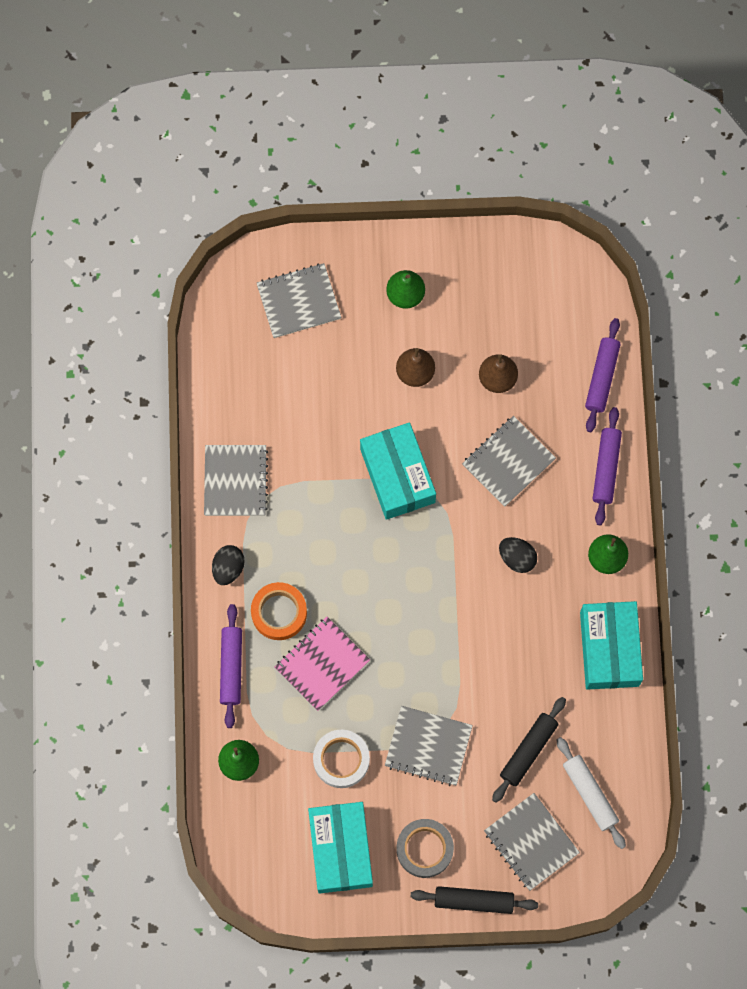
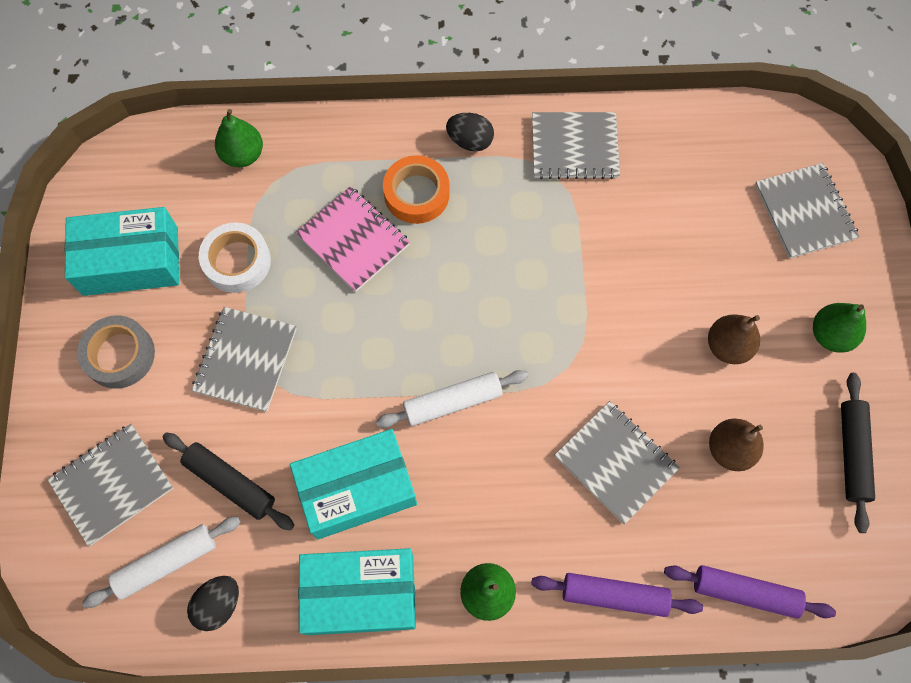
camera: 90 degrees right, 5 degrees down
purple rolling pin [220,604,242,728] -> none
turquoise box [360,422,436,520] -> turquoise box moved to [290,429,417,540]
black rolling pin [411,886,538,914] -> black rolling pin moved to [841,373,875,533]
black egg [499,537,537,573] -> black egg moved to [187,576,239,631]
none -> white rolling pin [376,370,529,428]

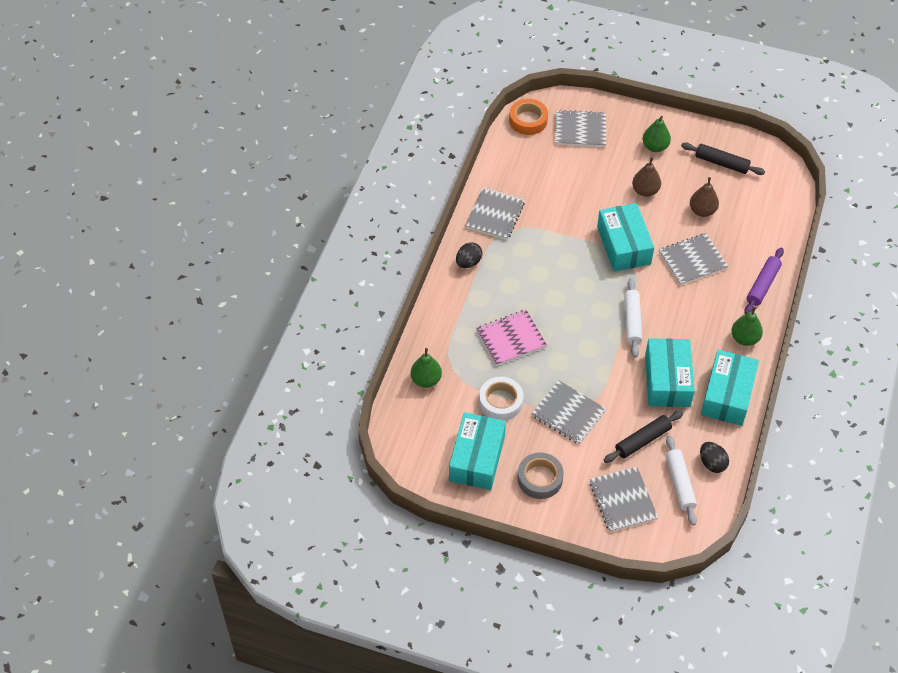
camera: 70 degrees left, 15 degrees down
orange tape [383,155,450,224] -> orange tape moved to [509,99,548,135]
purple rolling pin [664,565,836,619] -> none
none -> turquoise box [597,203,654,271]

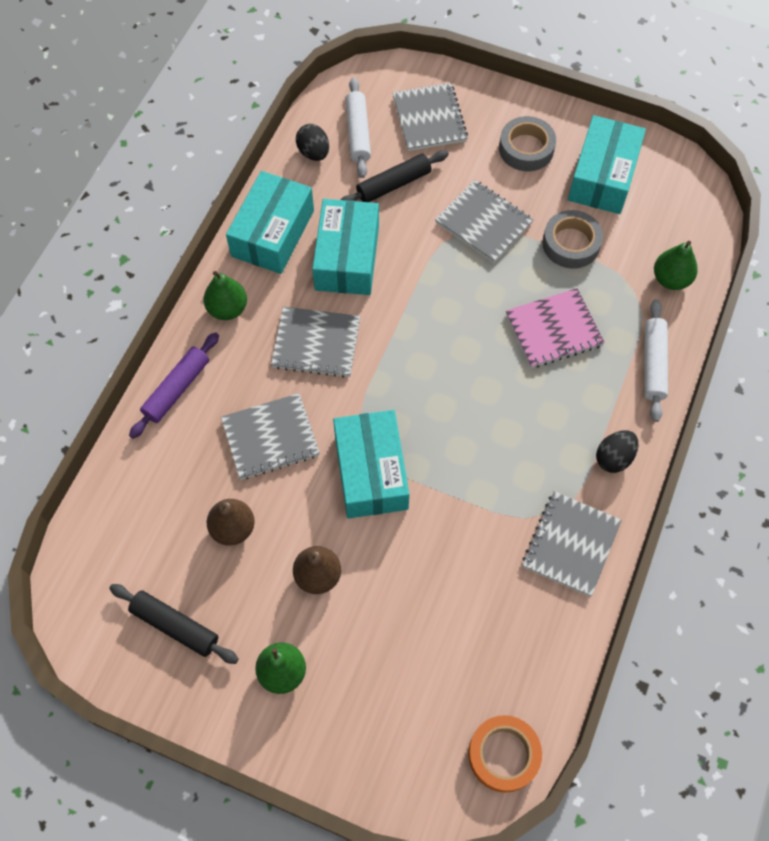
camera: 175 degrees left, 10 degrees up
white tape [479,377,523,421] -> grey tape [542,210,603,269]
grey notebook [555,110,606,147] -> grey notebook moved to [271,307,361,378]
white rolling pin [624,278,642,357] -> white rolling pin moved to [644,299,668,422]

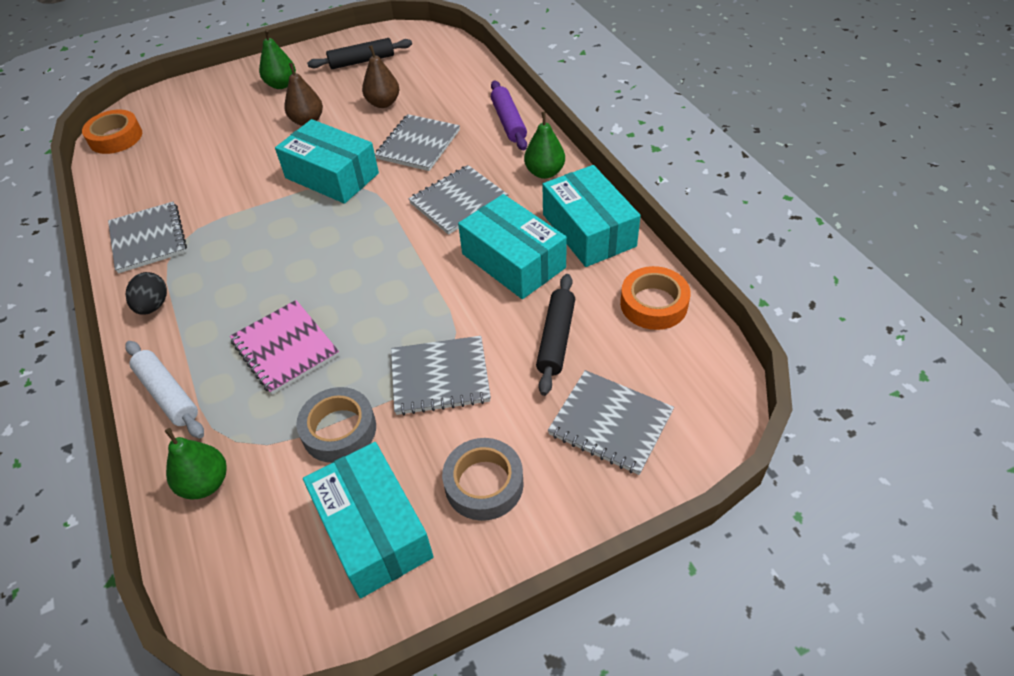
camera: 135 degrees right, 15 degrees down
black egg [296,124,329,161] -> orange tape [620,266,691,330]
white rolling pin [345,78,371,178] -> none
pink notebook [506,288,605,368] -> pink notebook turned 60 degrees counterclockwise [230,300,339,395]

